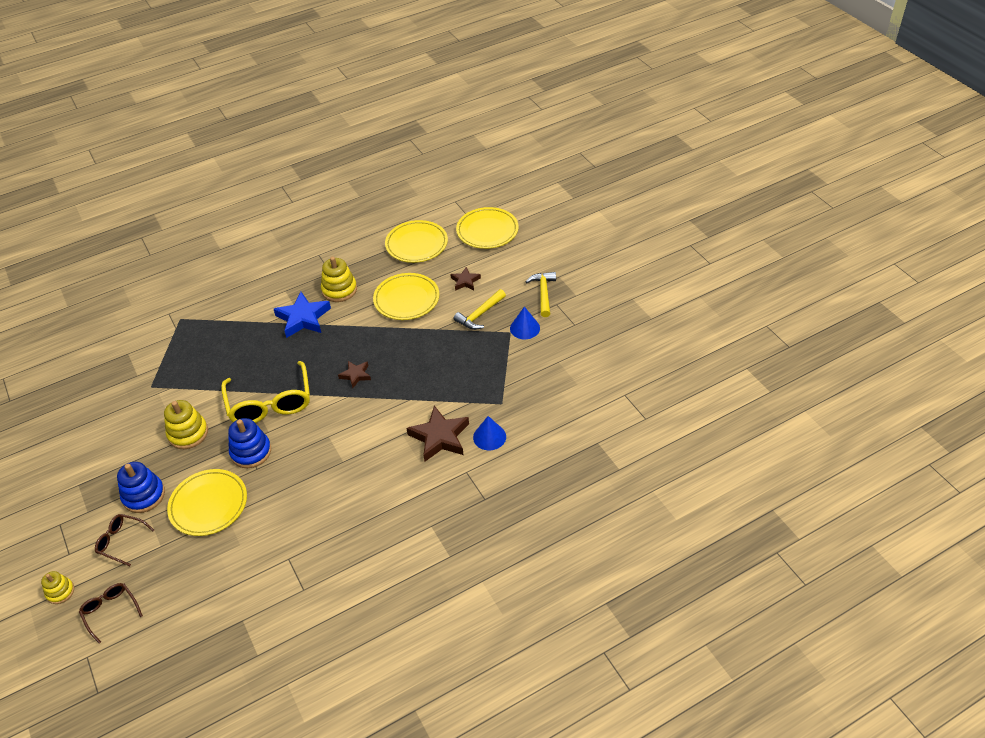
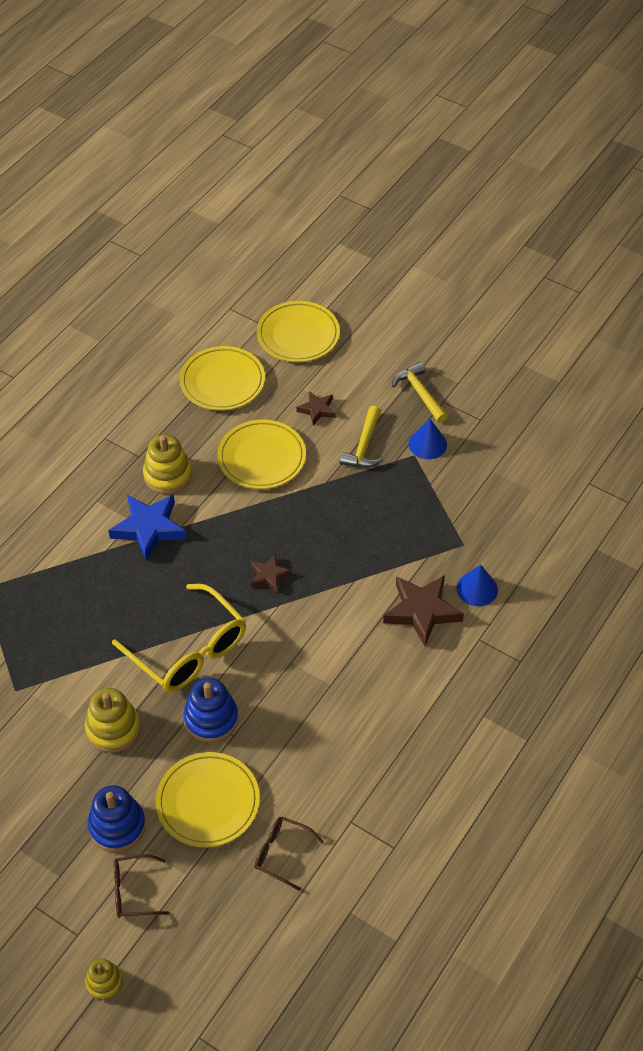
camera: 30 degrees left, 5 degrees up
brown glasses [79,583,143,644] -> brown glasses moved to [255,816,324,891]

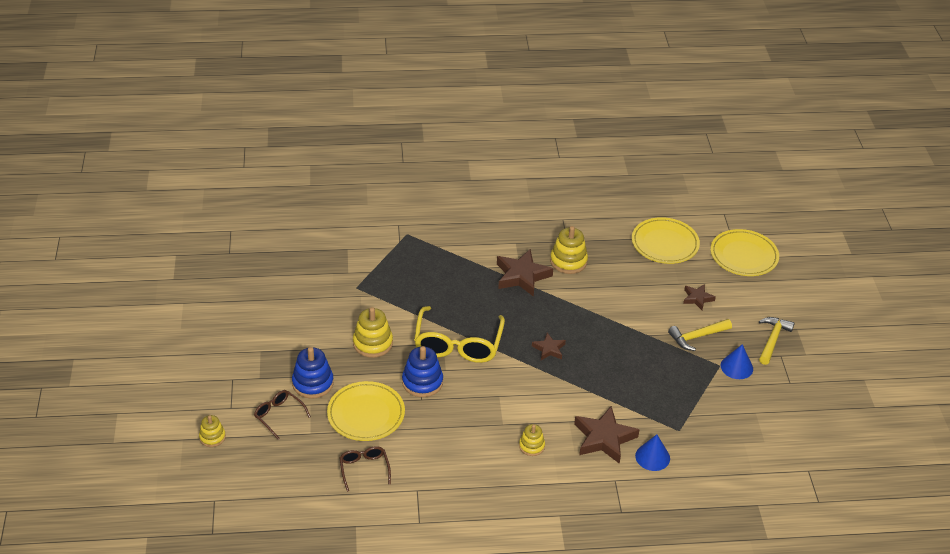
camera: 50 degrees right, 10 degrees down
blue star [108,495,187,561] -> brown star [497,249,553,297]
yellow plate [217,420,306,489] -> none
none -> yellow stacking toy [519,424,545,456]

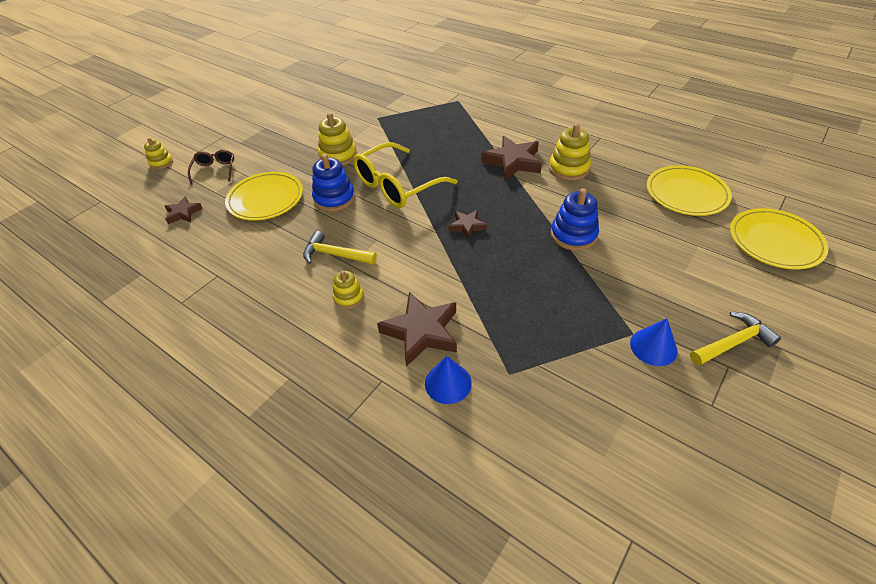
camera: 45 degrees right, 5 degrees up
blue stacking toy [292,347,334,399] -> blue stacking toy moved to [551,188,599,251]
brown glasses [339,446,391,492] -> none
yellow hammer [668,319,732,351] -> yellow hammer moved to [303,231,377,265]
brown star [683,284,716,310] -> brown star moved to [165,196,203,224]

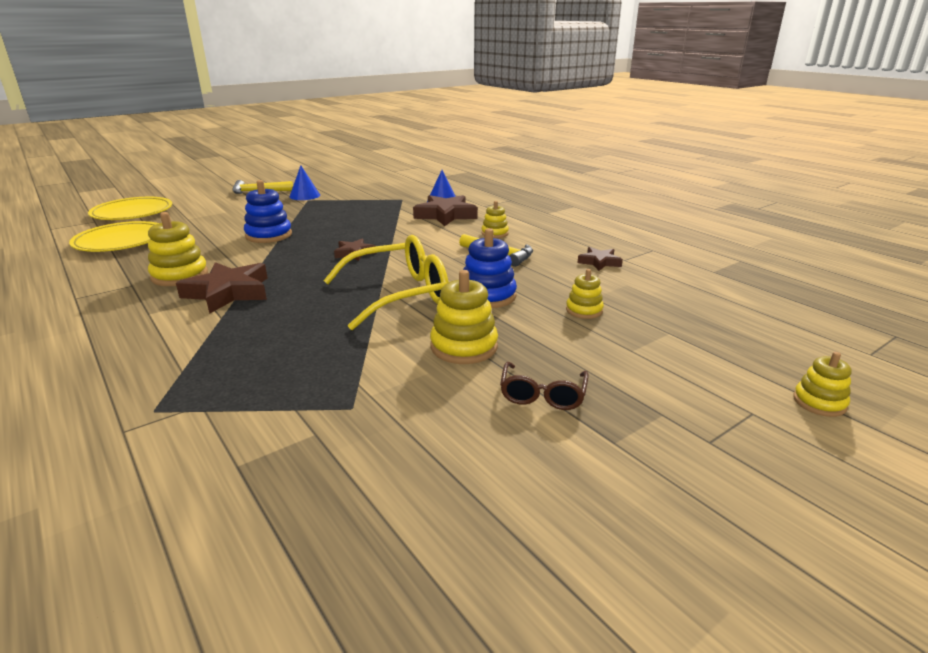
camera: 165 degrees left, 20 degrees down
brown star [165,196,203,224] -> brown star moved to [577,247,623,271]
brown glasses [188,150,234,185] -> brown glasses moved to [500,362,589,410]
yellow plate [225,172,303,221] -> yellow stacking toy [566,269,604,319]

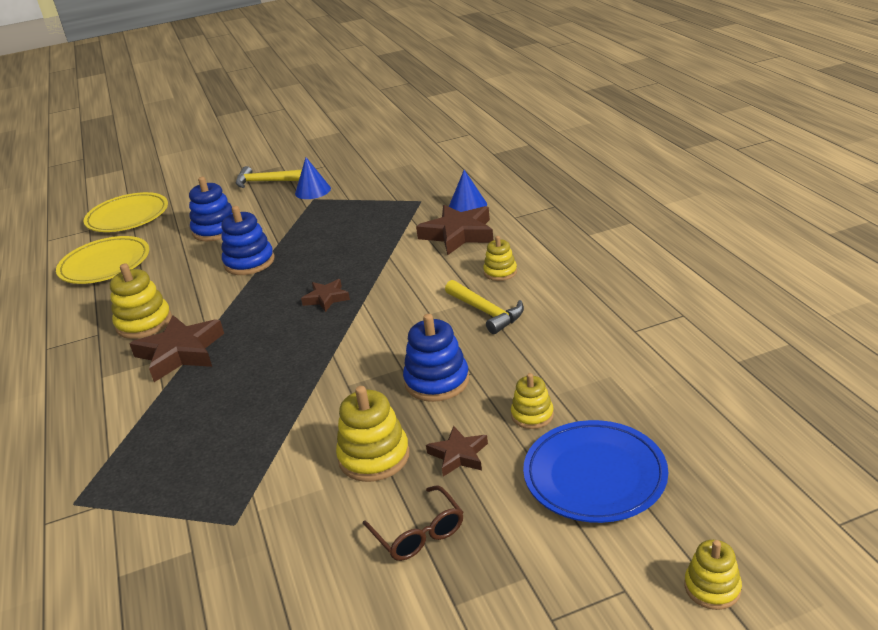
camera: 20 degrees right, 5 degrees up
yellow glasses [323,235,449,330] -> none
brown glasses [500,362,589,410] -> brown glasses turned 60 degrees counterclockwise [363,485,463,561]
brown star [577,247,623,271] -> brown star moved to [426,426,488,477]
none -> blue stacking toy [189,177,233,241]
none -> blue plate [523,420,668,523]

